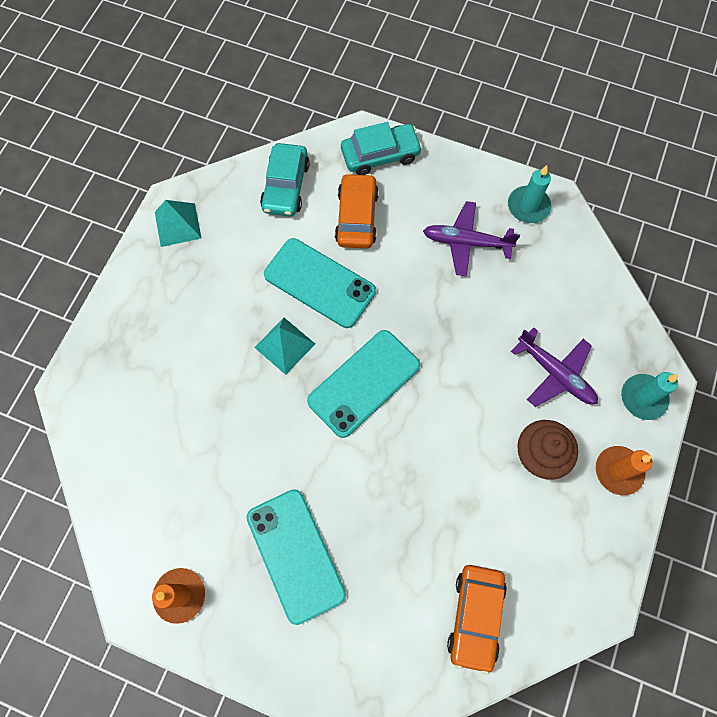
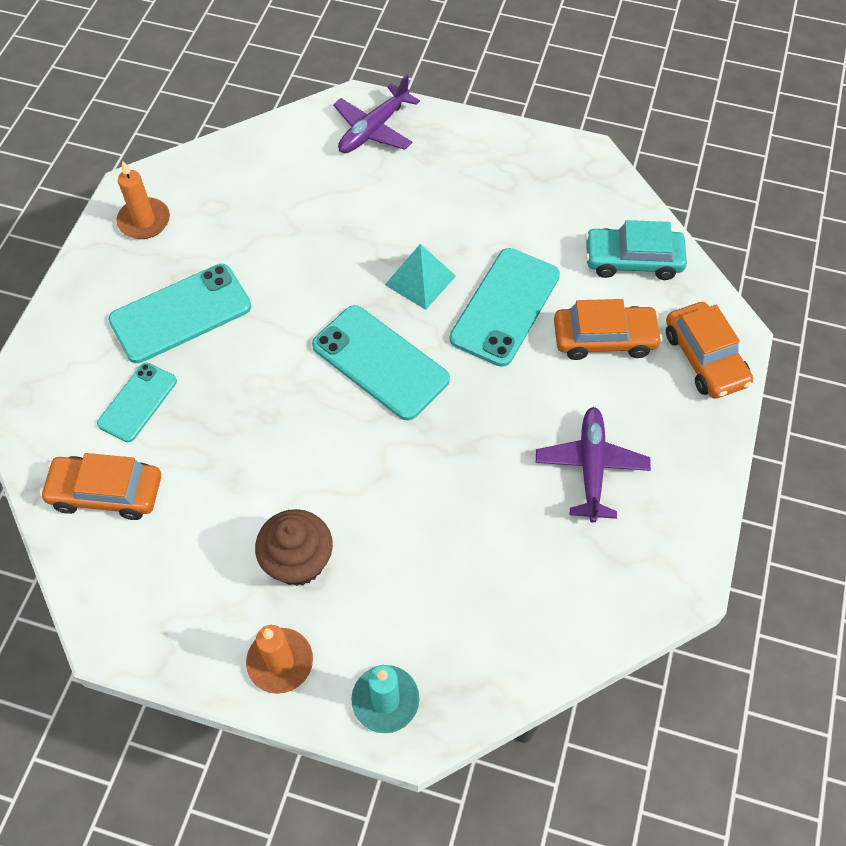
camera: 85 degrees right, 10 degrees down
turquoise pyramid [155,200,201,247] -> none
turquoise car [341,122,422,175] -> orange car [666,302,753,399]
turquoise candle [508,165,551,223] -> none
purple plane [511,327,598,407] -> purple plane moved to [333,75,420,153]
none -> turquoise phone [97,363,177,442]

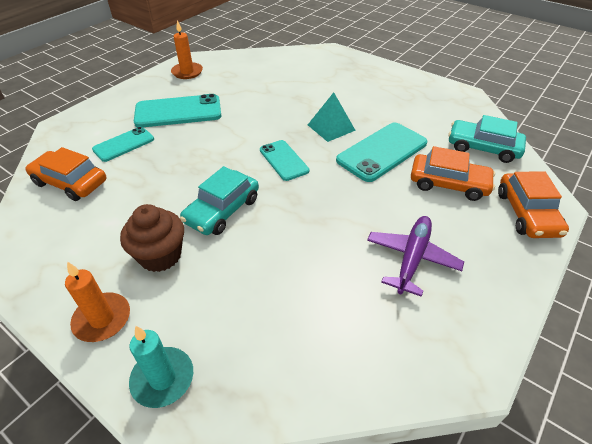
camera: 20 degrees right, 15 degrees down
turquoise phone [312,305,450,421] -> turquoise phone [260,140,309,181], size x0.61
purple plane [333,75,420,153] -> none
none -> turquoise car [180,166,259,235]

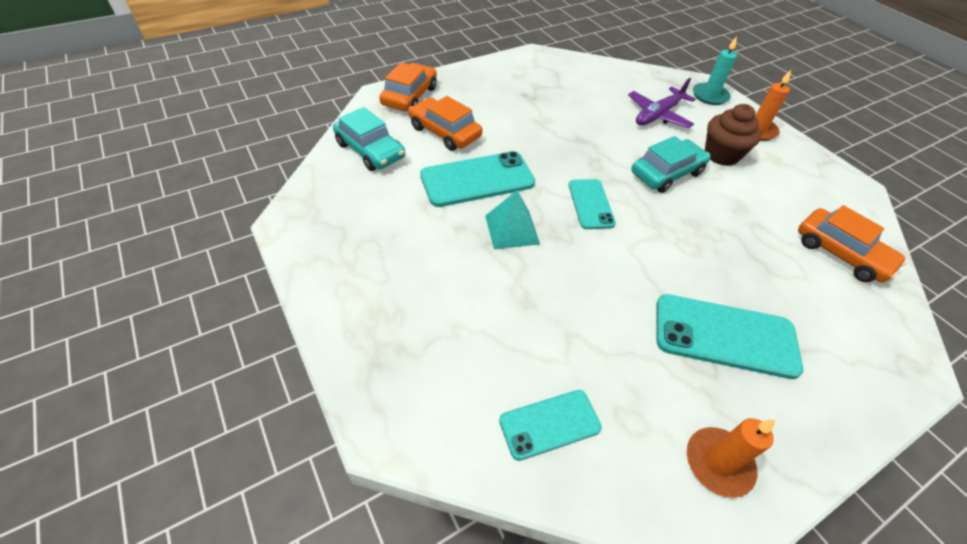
camera: 160 degrees left, 5 degrees up
turquoise phone [92,127,154,162] -> turquoise phone moved to [499,390,602,461]
purple plane [367,216,464,297] -> purple plane moved to [628,78,696,128]

